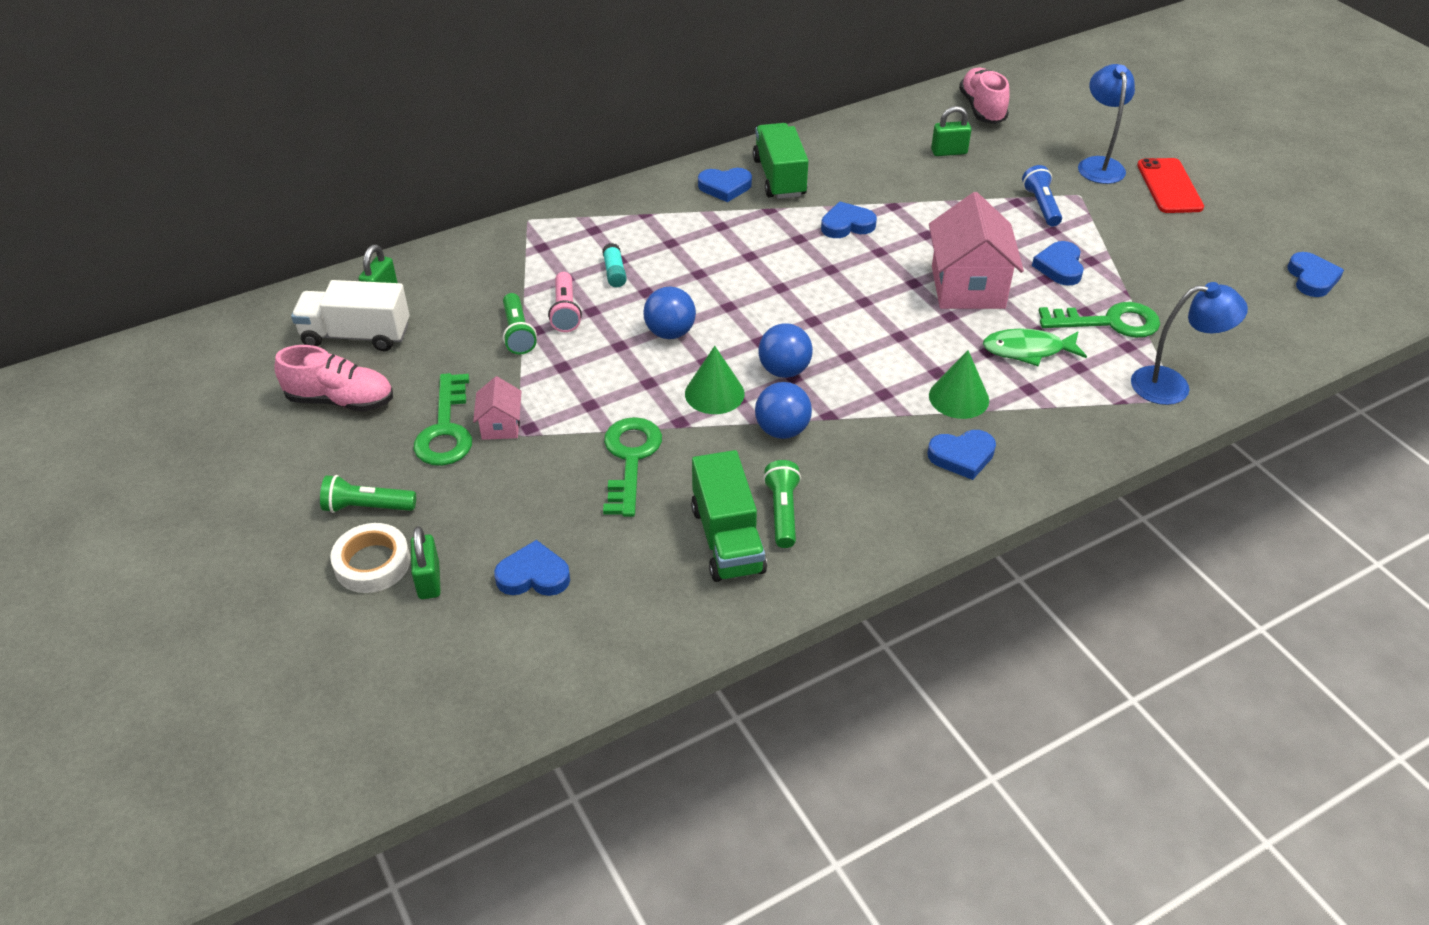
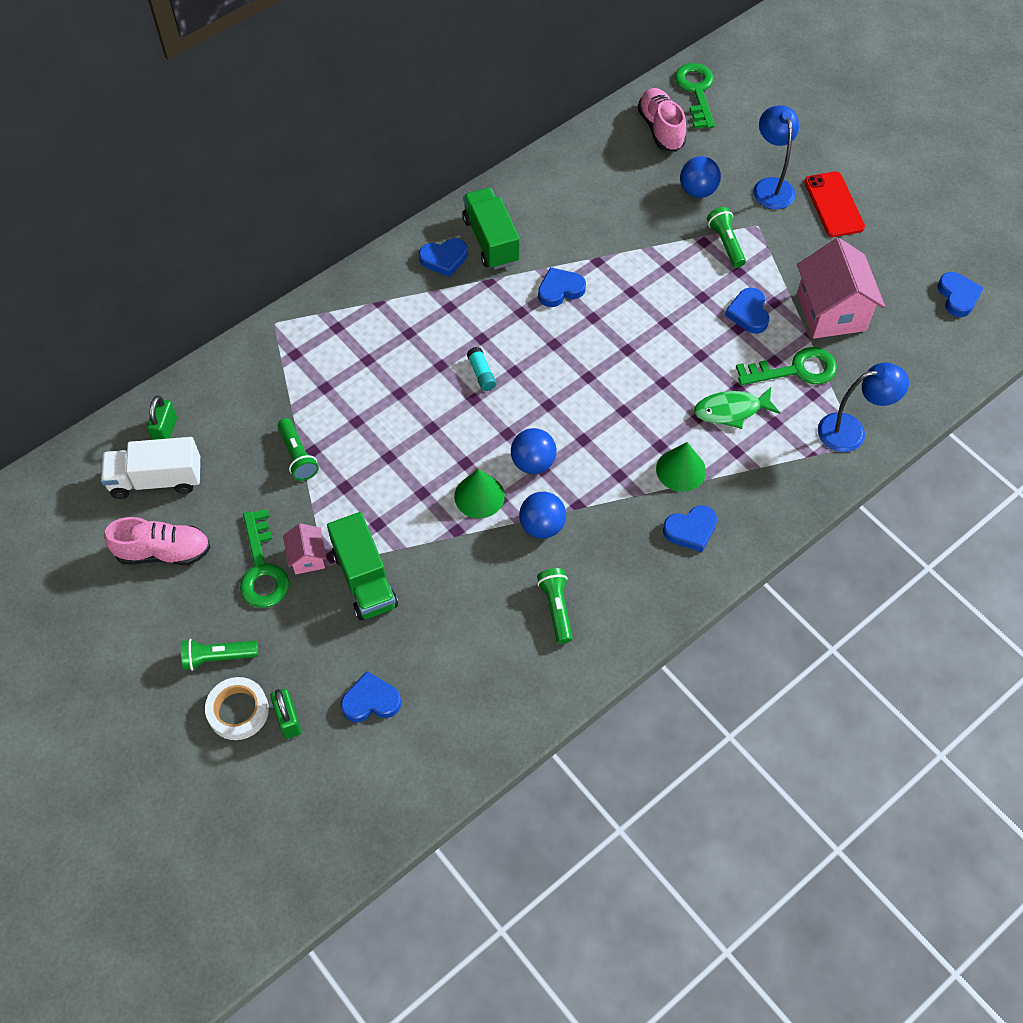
camera: 10 degrees left, 15 degrees up
pink flashlight [548,272,582,332] -> none
turquoise glue stick [602,243,627,287] -> turquoise glue stick moved to [467,347,496,391]
green key [603,417,662,517] -> green key moved to [675,63,715,129]
blue ball [643,287,696,339] -> blue ball moved to [680,156,721,198]
green truck [691,450,767,582] -> green truck moved to [327,512,398,620]
pink house [929,192,1024,309] -> pink house moved to [797,238,885,339]
green padlock [931,106,971,156] -> none
blue flashlight [1022,165,1062,226] -> green flashlight [707,207,746,268]

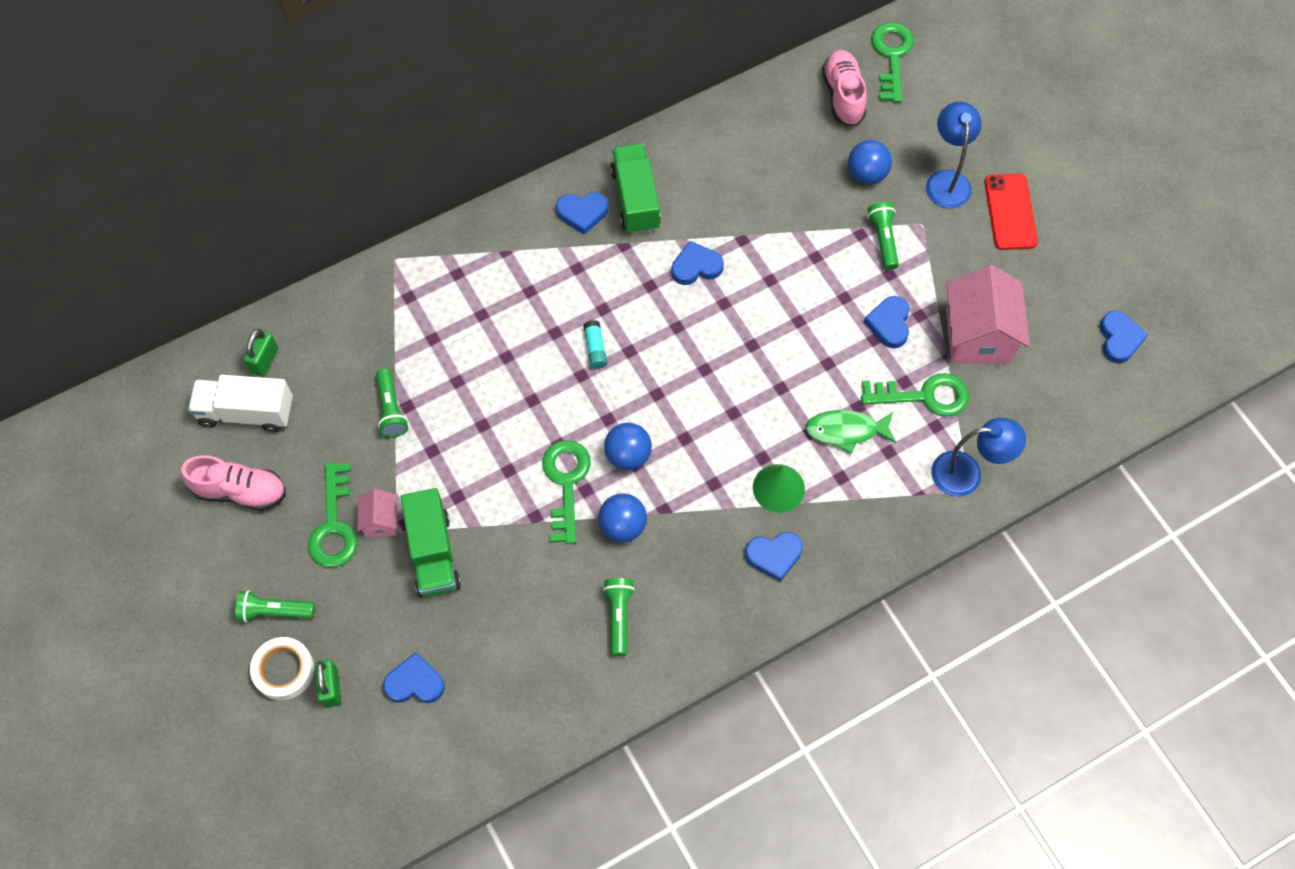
camera: 10 degrees right, 5 degrees up
green cone [454,469,505,518] -> green key [542,440,591,544]

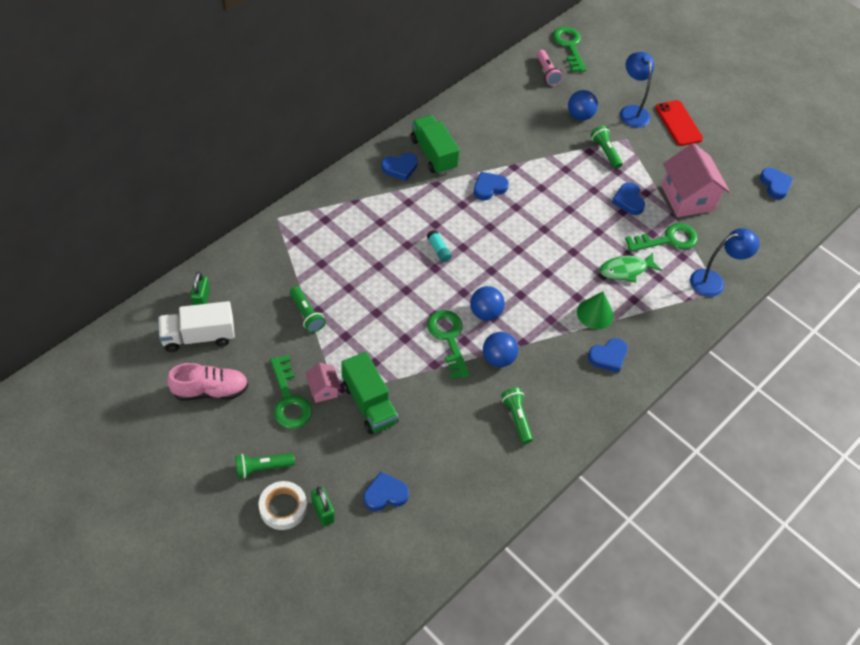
camera: 20 degrees left, 10 degrees down
pink shoe [822,50,867,126] -> pink flashlight [537,50,563,86]

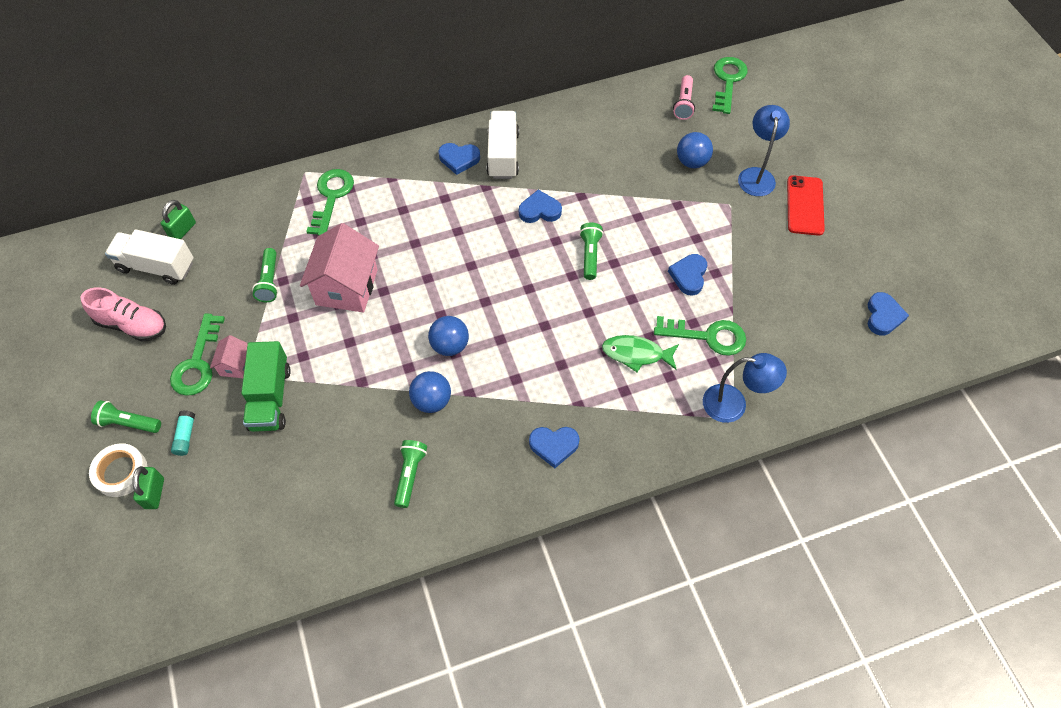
camera: 30 degrees right, 5 degrees up
blue heart [364,472,409,511] -> none
green truck [411,115,460,175] -> white truck [486,111,519,179]
turquoise glue stick [427,230,452,262] -> turquoise glue stick moved to [171,410,195,456]
green key [427,310,470,379] -> green key moved to [306,169,354,236]
green cone [577,291,614,330] -> none
green flashlight [591,126,623,169] -> green flashlight moved to [579,222,603,280]
pink house [661,143,730,217] -> pink house moved to [300,223,379,312]

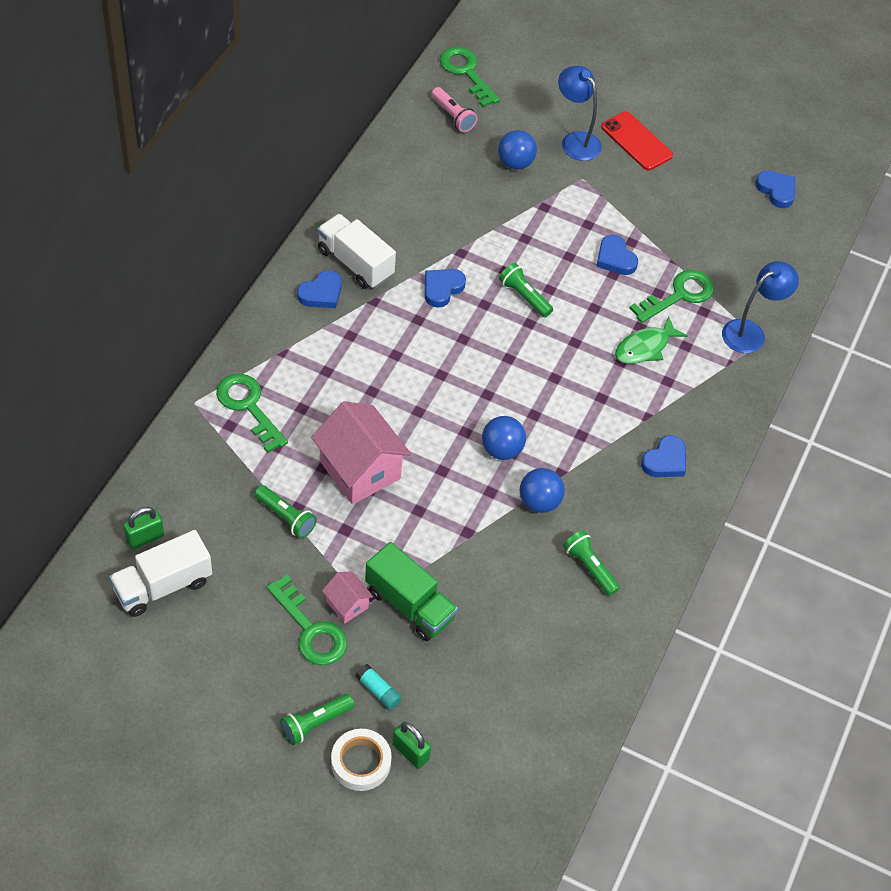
camera: 50 degrees left, 5 degrees down
pink shoe [80,287,166,342] -> none
green padlock [161,200,196,239] -> green padlock turned 75 degrees clockwise [123,507,164,549]

